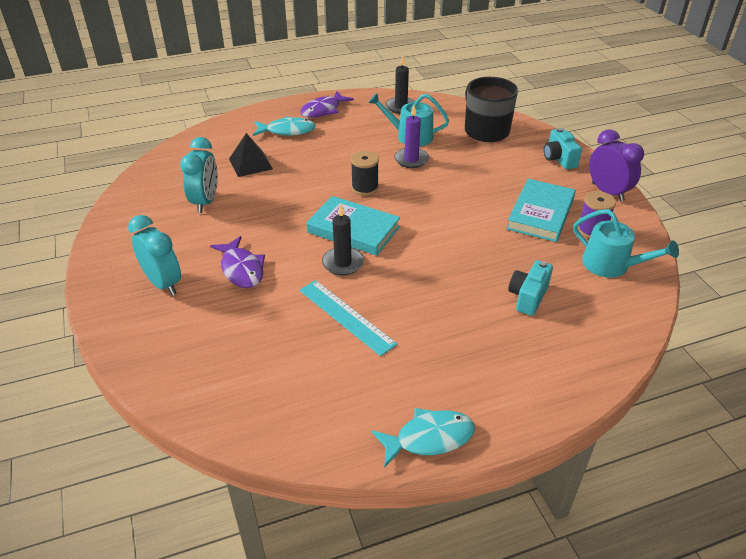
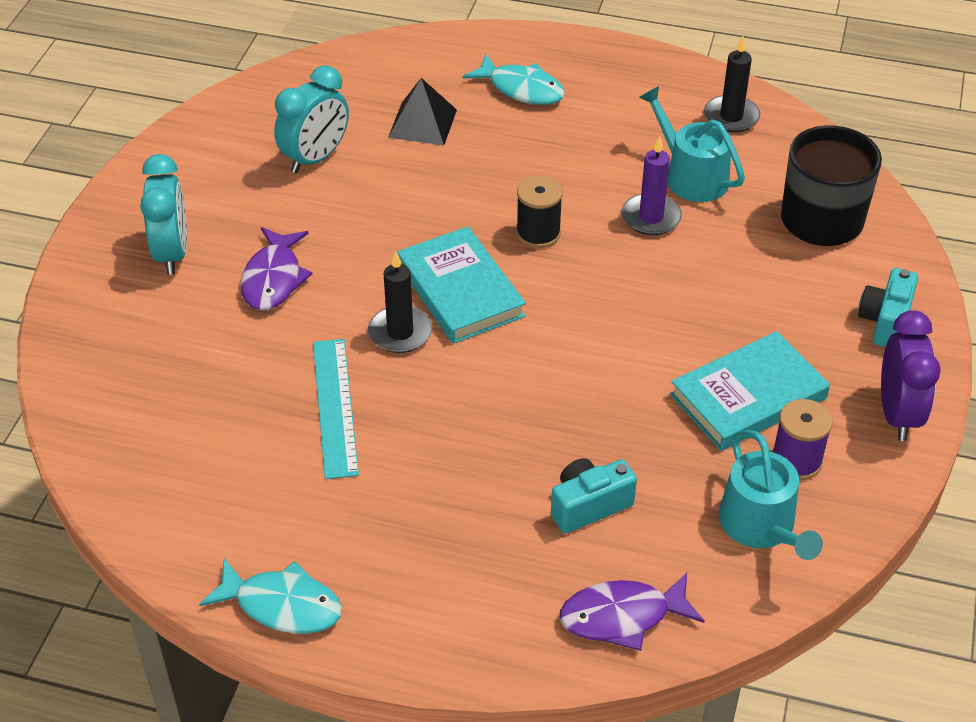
camera: 35 degrees right, 5 degrees up
purple fish [300,91,354,118] -> purple fish moved to [560,573,705,651]

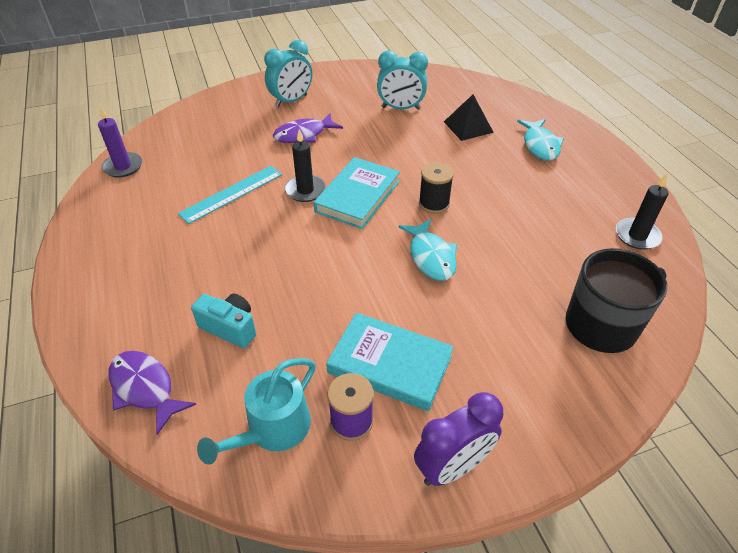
camera: 55 degrees right, 0 degrees up
turquoise fish [199,558,342,634] -> turquoise fish moved to [398,219,457,281]
purple candle [622,136,682,235] -> purple candle moved to [98,106,143,178]
turquoise watering can [639,86,745,202] -> none
turquoise camera [858,268,918,347] -> none

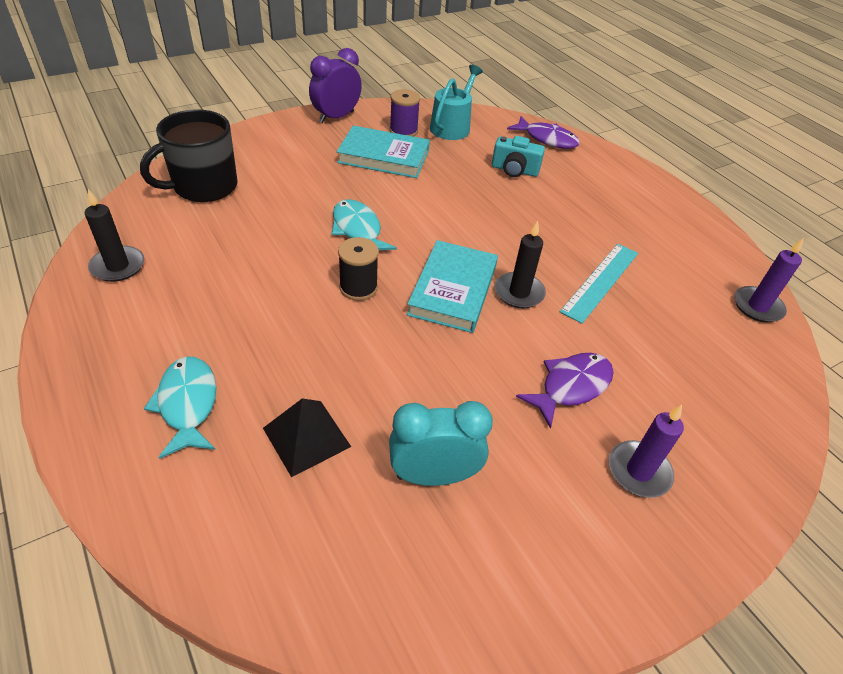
camera: 165 degrees right, 0 degrees up
turquoise clock [264,40,312,107] -> purple candle [609,405,684,498]

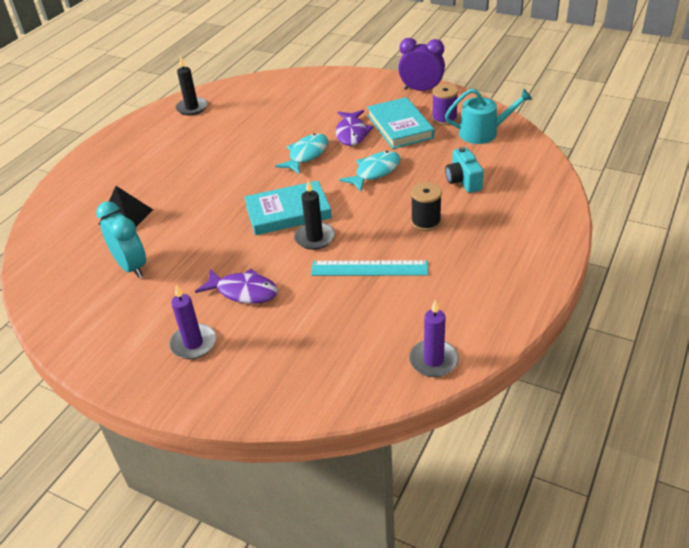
camera: 65 degrees right, 5 degrees down
black mug [140,109,238,202] -> none
turquoise fish [144,356,217,459] -> turquoise fish moved to [339,151,400,191]
black spool [338,237,379,301] -> black spool moved to [411,182,442,231]
purple fish [507,116,580,149] -> purple fish moved to [336,110,373,146]

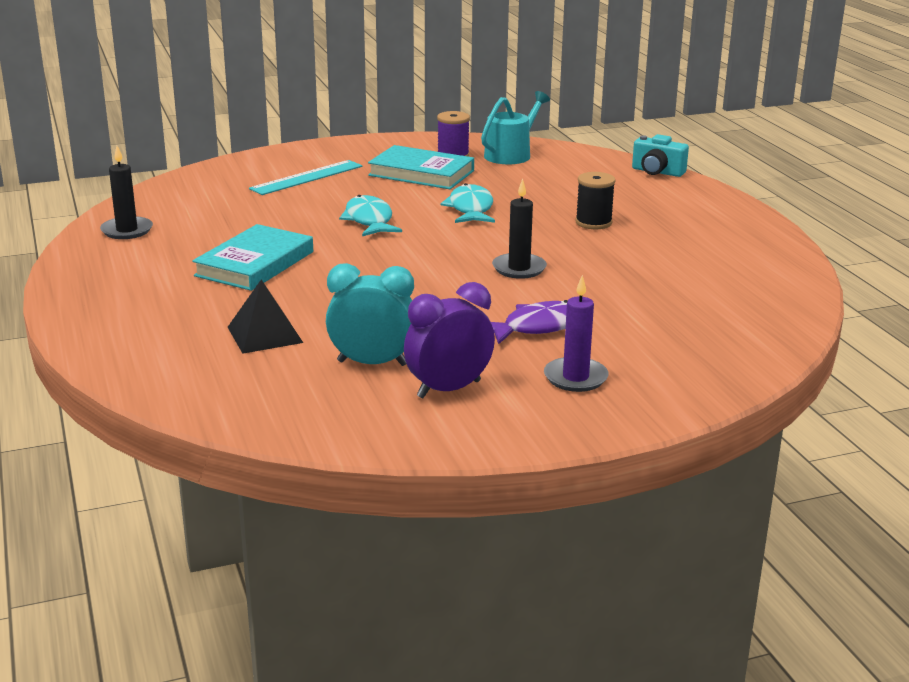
camera: 50 degrees left, 15 degrees down
turquoise book [244,181,332,235] -> turquoise book moved to [192,224,313,291]
turquoise ruler [311,260,428,276] -> turquoise ruler moved to [249,160,362,195]
purple fish [336,110,373,146] -> none
purple clock [398,38,445,91] -> purple clock moved to [404,282,495,398]
purple candle [409,299,459,377] -> none
turquoise camera [445,147,484,193] -> turquoise camera moved to [632,134,689,177]

